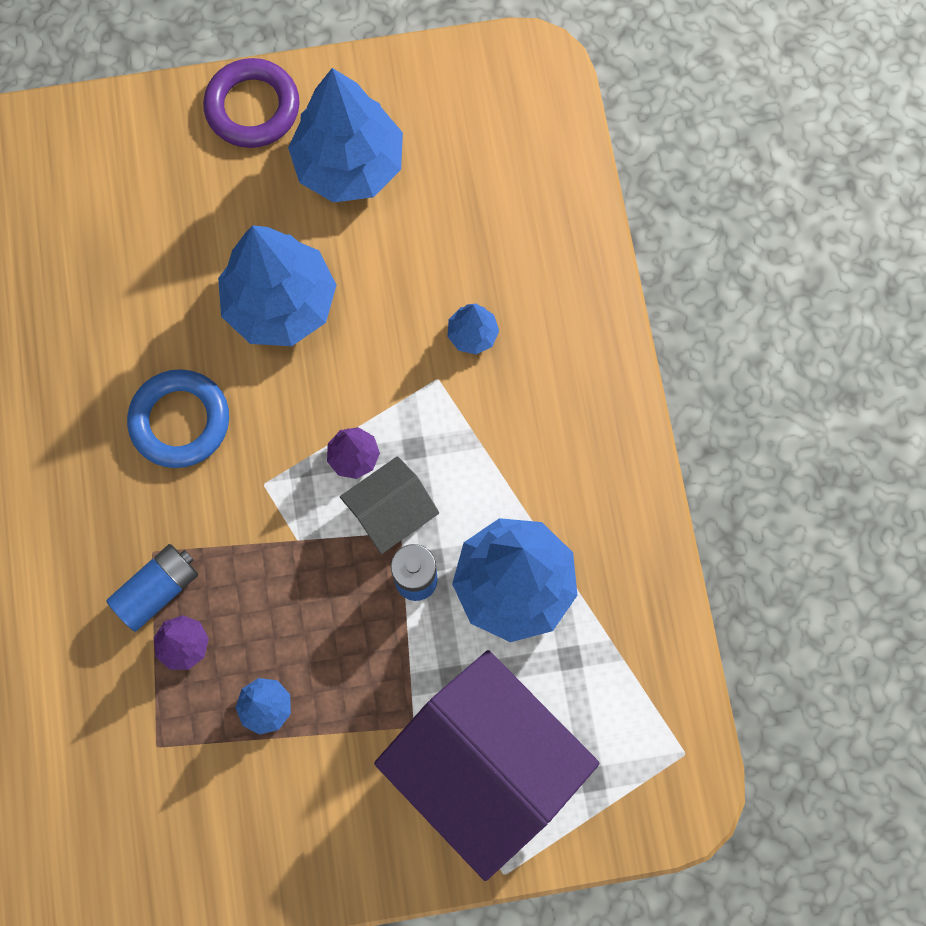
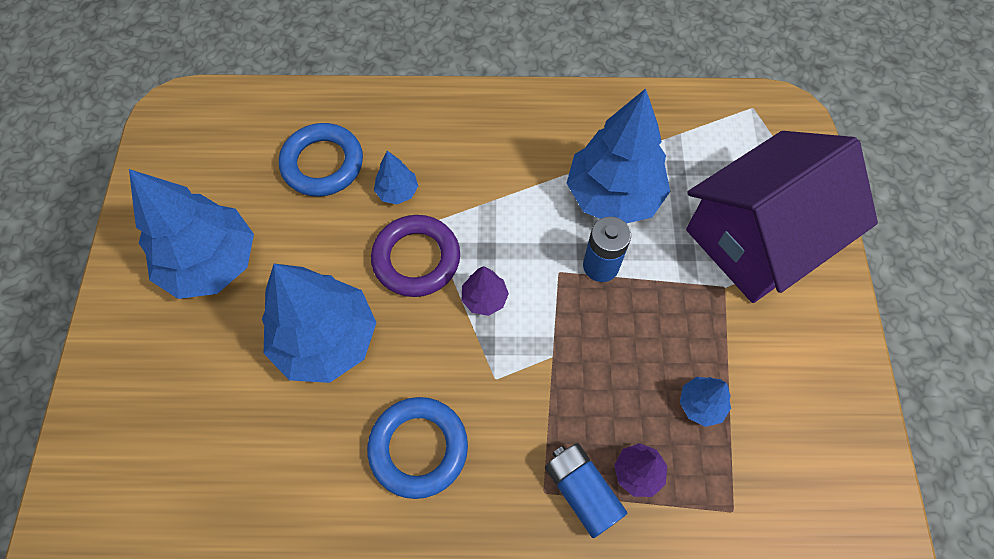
camera: 80 degrees left, 10 degrees down
purple ring [203,58,299,148] -> purple ring moved to [371,215,460,297]
grey house [340,456,439,554] -> none
none -> blue ring [279,123,363,197]

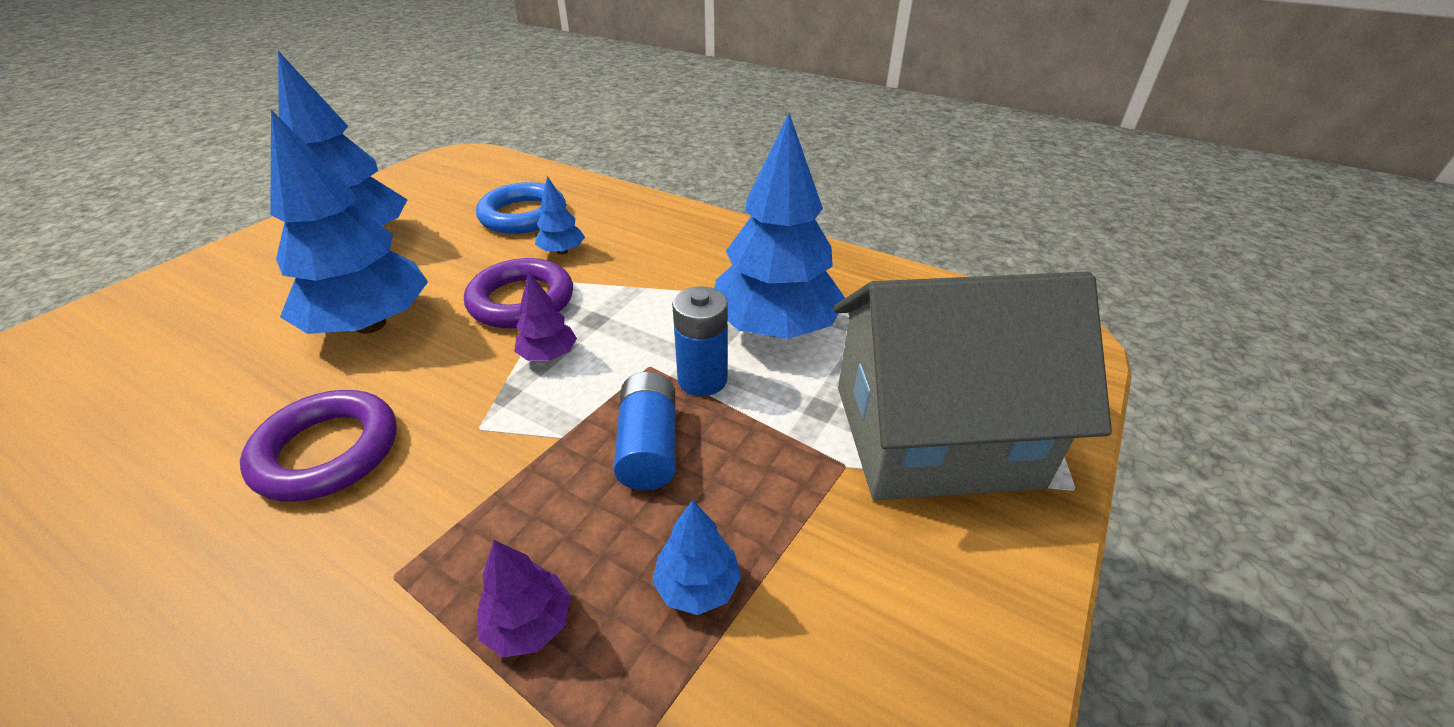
camera: 30 degrees right, 25 degrees down
blue ring [367,397,468,499] -> purple ring [240,390,396,502]
blue battery [545,443,627,538] -> blue battery moved to [614,372,675,490]
purple house [686,131,878,303] -> grey house [834,272,1112,500]

